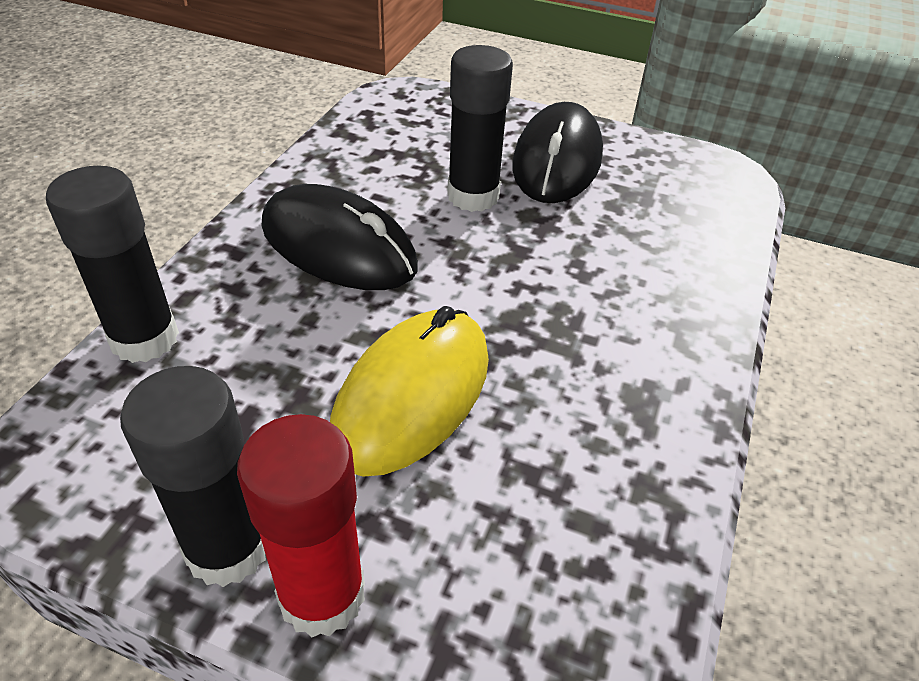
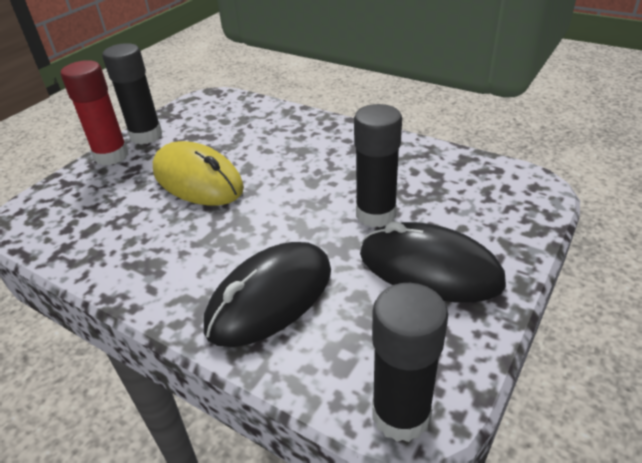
camera: 105 degrees right, 5 degrees down
black glue stick [46,166,179,363] -> black glue stick moved to [372,283,448,442]
black mouse [261,184,418,290] -> black mouse moved to [204,242,331,347]

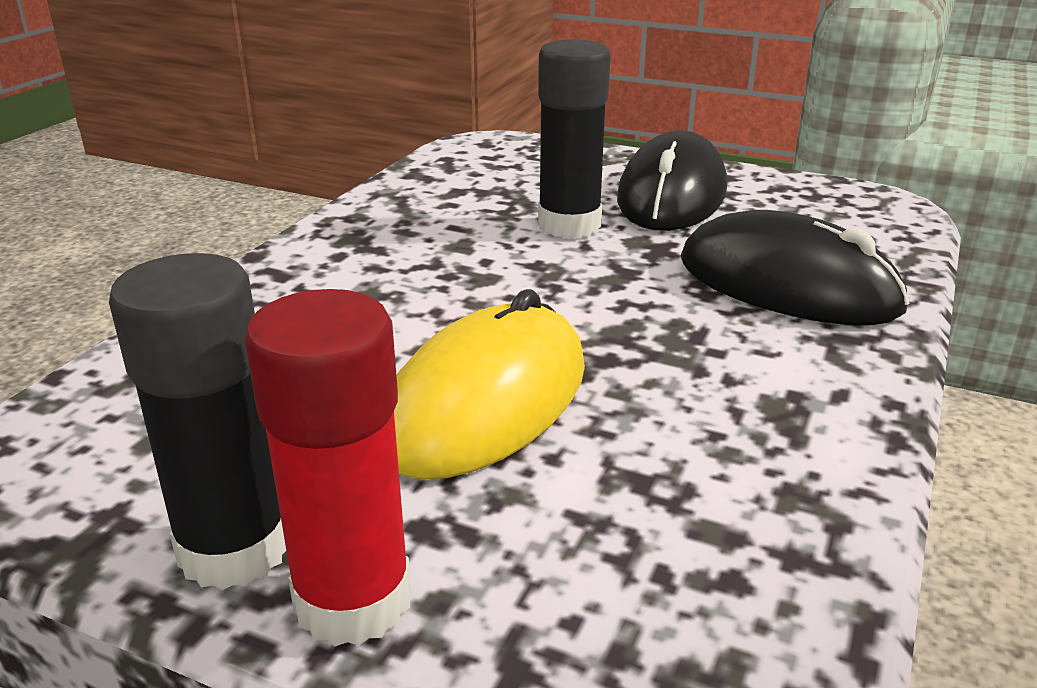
camera: 100 degrees left, 10 degrees down
black glue stick [372,283,448,442] -> none

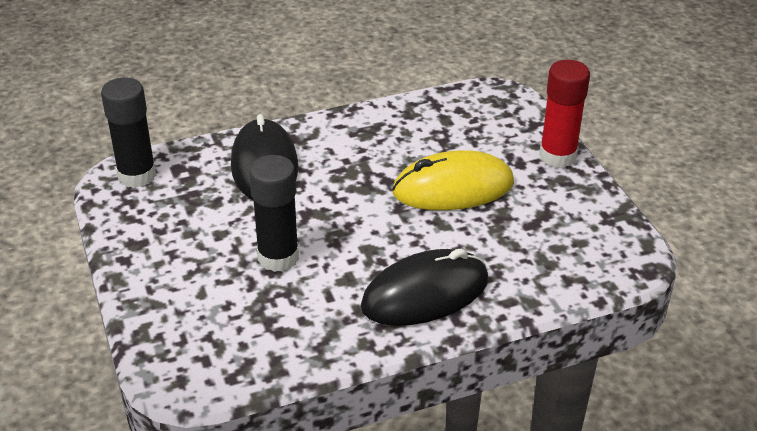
camera: 135 degrees left, 10 degrees up
black glue stick [109,253,286,590] -> black glue stick moved to [101,77,156,188]
black mouse [617,130,727,231] -> black mouse moved to [361,249,488,326]

